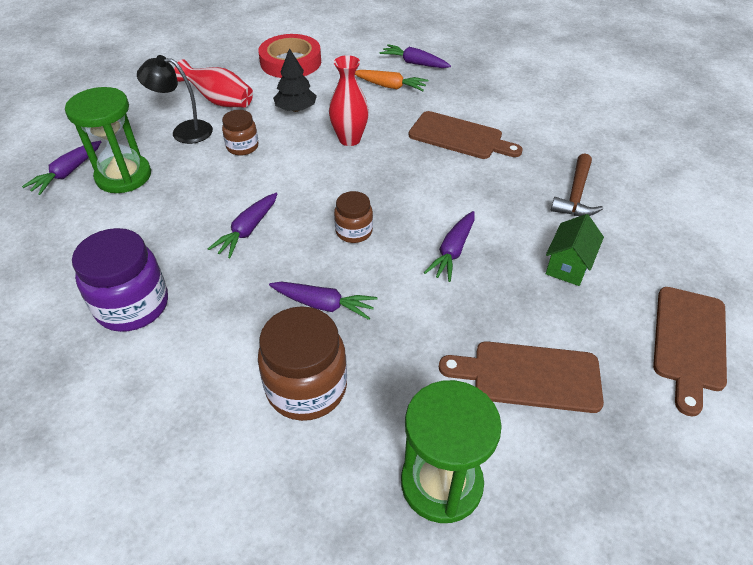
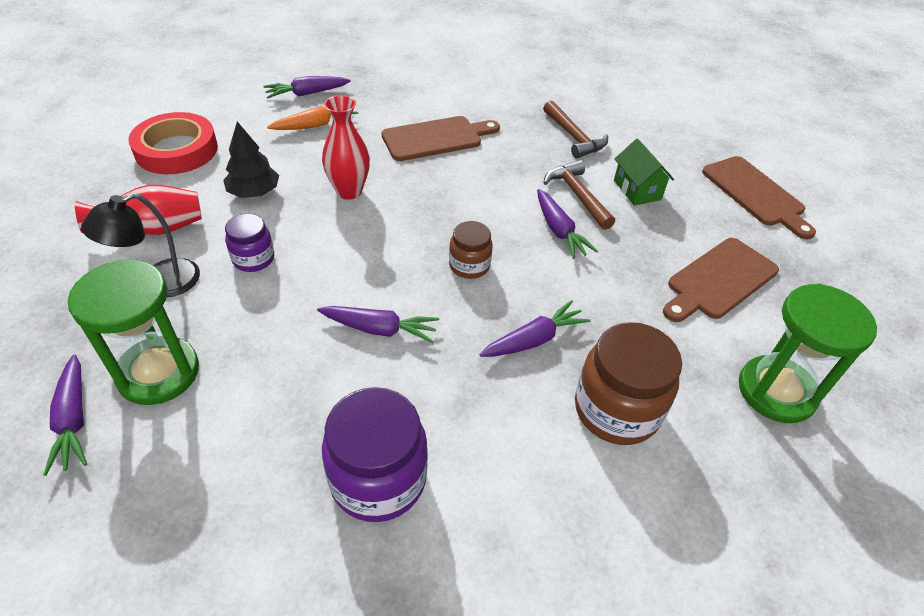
camera: 50 degrees left, 0 degrees up
purple carrot [208,193,277,258] -> purple carrot turned 60 degrees counterclockwise [317,306,439,343]
brown jar [222,110,259,156] -> purple jar [225,213,274,272]
none -> brown hammer [543,160,615,230]

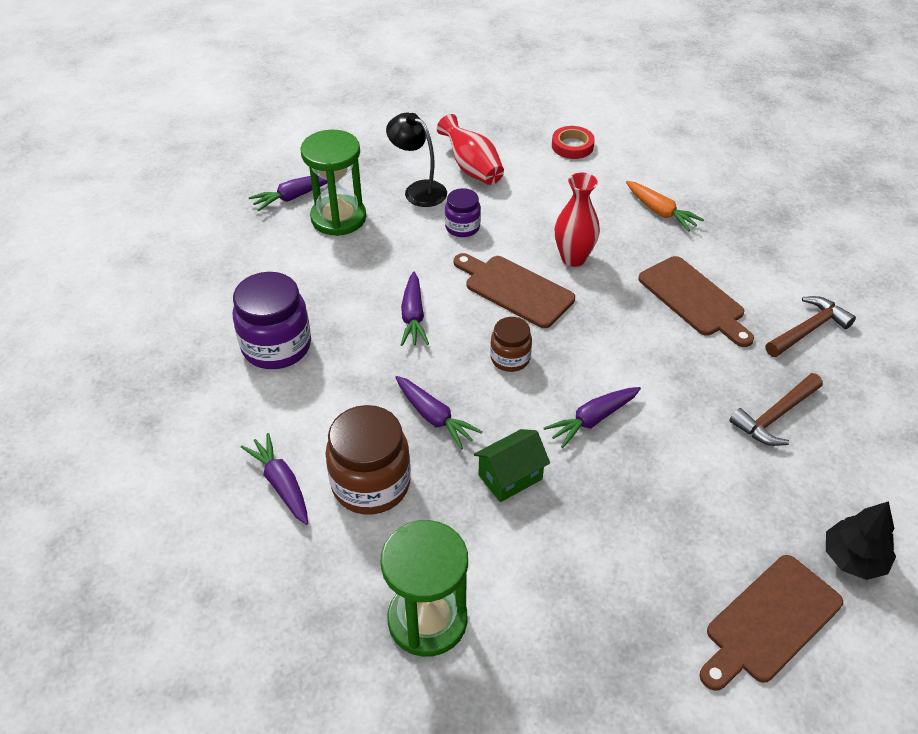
camera: 80 degrees right, 0 degrees up
red tape [129,112,218,174] -> red tape [552,126,595,159], size x0.59
black tree [223,122,279,198] -> black tree moved to [826,501,896,580]
purple carrot [263,76,351,98] -> purple carrot moved to [241,433,308,525]
brown hammer [543,160,615,230] -> brown hammer moved to [766,296,856,357]
green house [614,139,674,206] -> green house moved to [474,429,550,502]
brown cutting board [663,238,779,322] -> brown cutting board moved to [454,253,575,328]

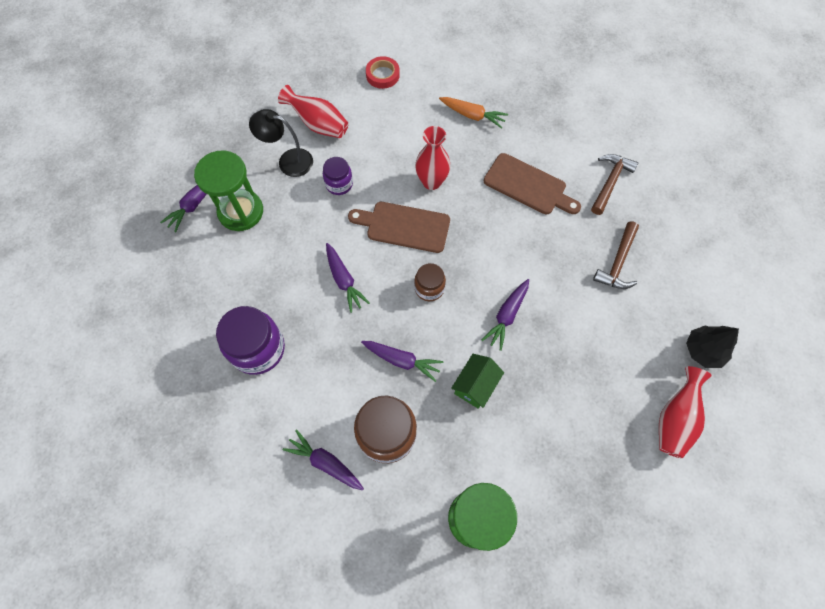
camera: 25 degrees left, 20 degrees up
brown cutting board [700,555,843,691] -> red vase [659,366,712,458]

